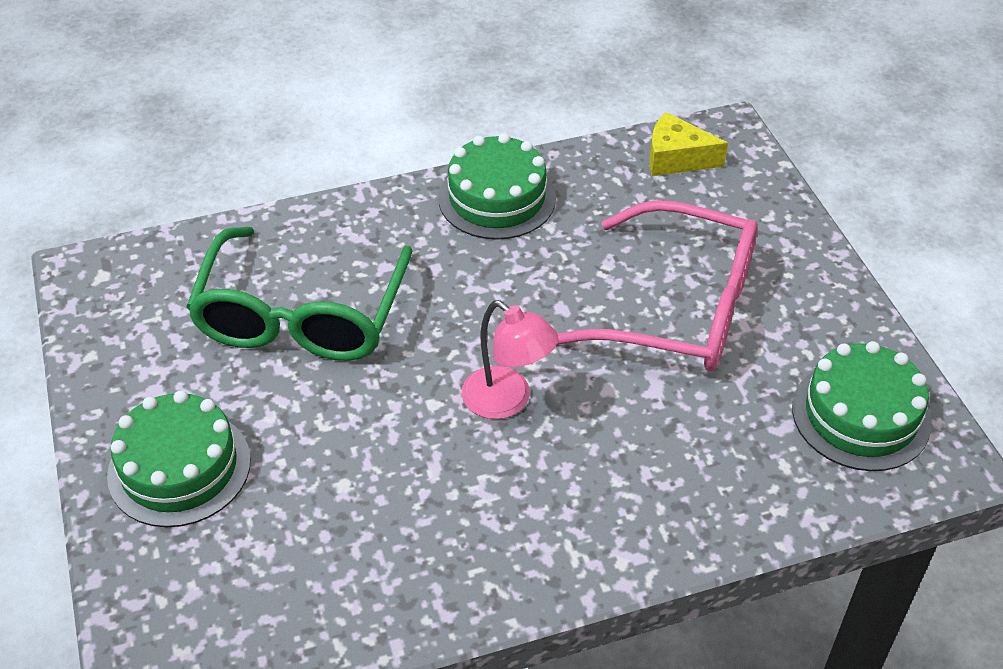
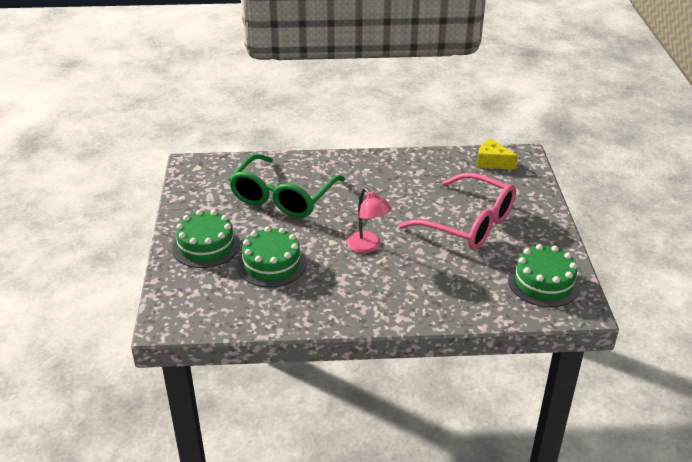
camera: 15 degrees right, 10 degrees down
green cake [438,133,556,240] -> green cake moved to [237,227,306,287]

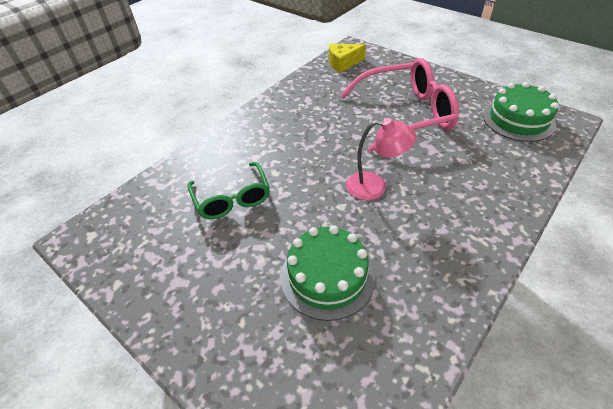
camera: 45 degrees left, 10 degrees up
green cake [172,210,240,268] -> none
green glasses [229,154,345,218] -> green glasses [187,162,270,219], size x0.60

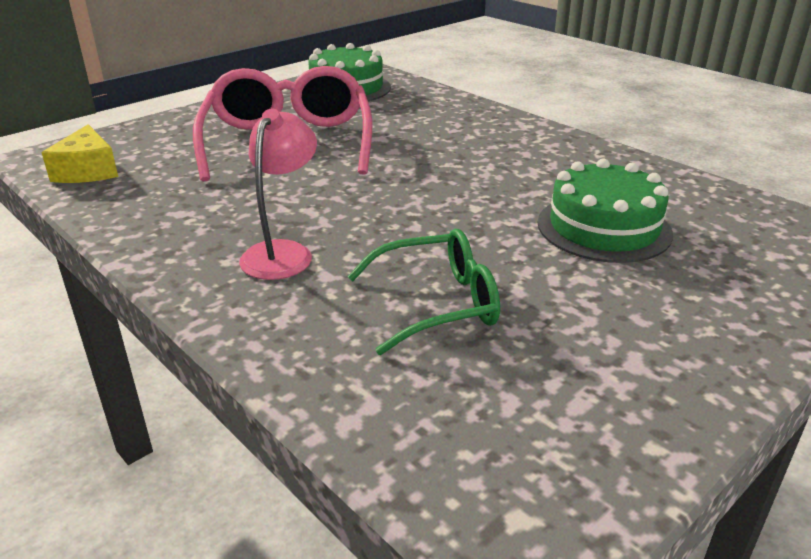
camera: 85 degrees left, 15 degrees down
pink lamp [346,118,417,200] -> pink lamp moved to [239,109,317,280]

